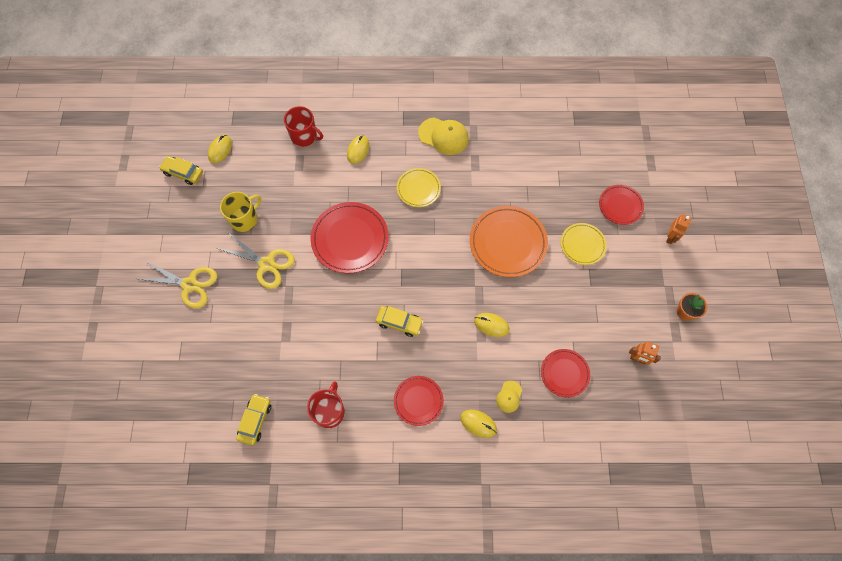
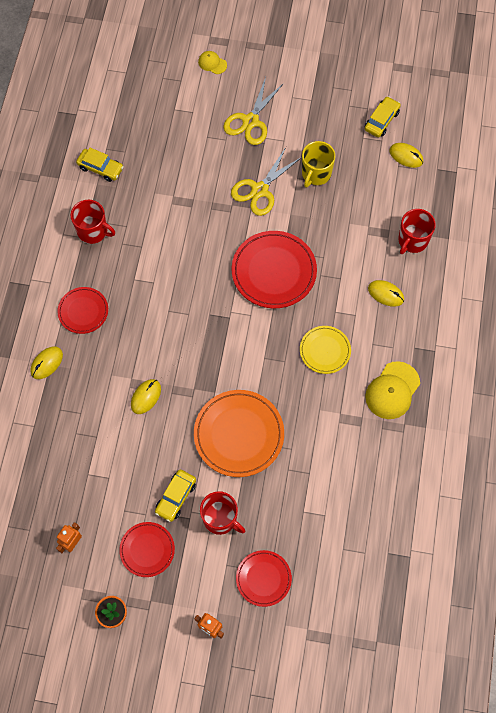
camera: 100 degrees right, 0 degrees up
yellow mug [220,192,261,232] -> yellow mug turned 60 degrees clockwise [302,141,335,187]
yellow car [376,306,424,337] -> yellow car moved to [155,470,196,522]
yellow cap [496,381,522,413] -> yellow cap moved to [198,51,227,74]
red plate [541,349,590,398] -> red plate moved to [119,522,175,577]
yellow plate [561,223,607,265] -> red mug [200,491,245,535]

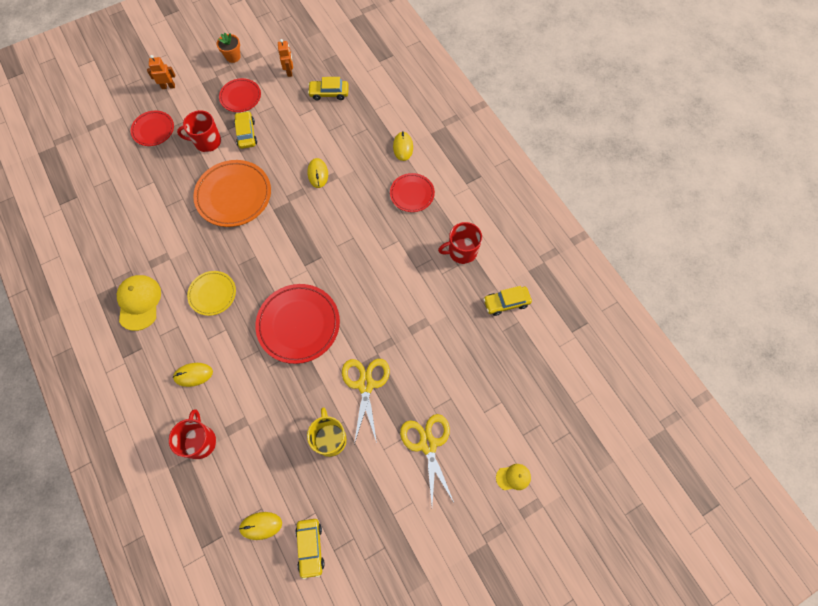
camera: 140 degrees right, 0 degrees up
none -> yellow car [308,77,349,101]

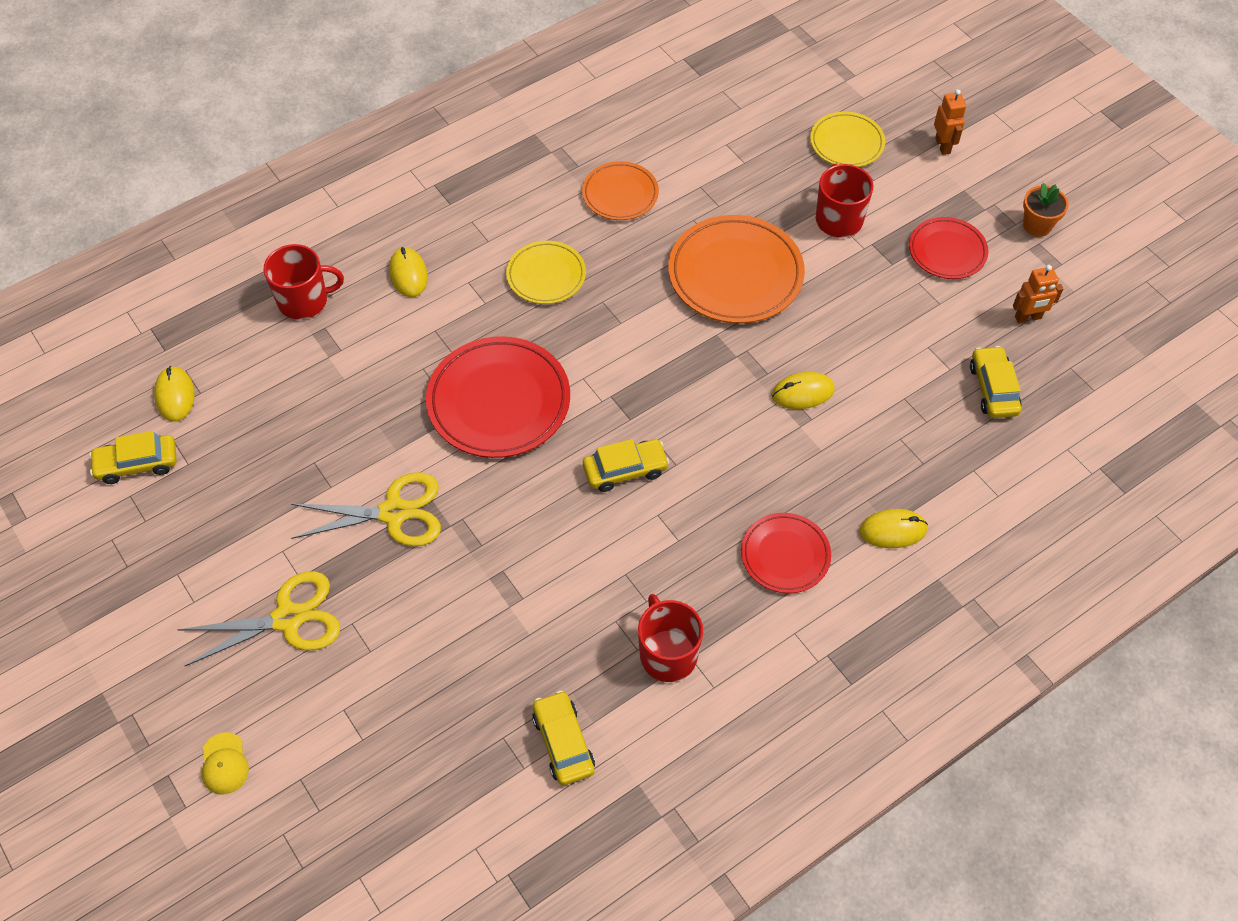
camera: 85 degrees right, 10 degrees down
yellow cap [117,275,161,331] -> none
red plate [130,110,174,146] -> yellow plate [810,112,885,167]
yellow car [234,111,257,149] -> yellow car moved to [583,439,670,492]
yellow mug [307,408,347,457] -> none
none -> orange plate [582,161,659,220]

